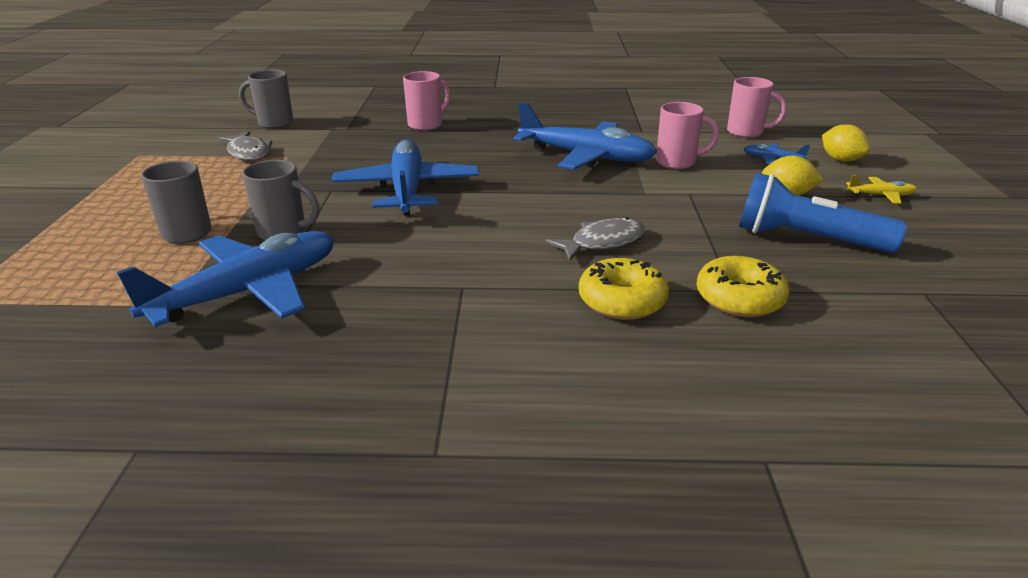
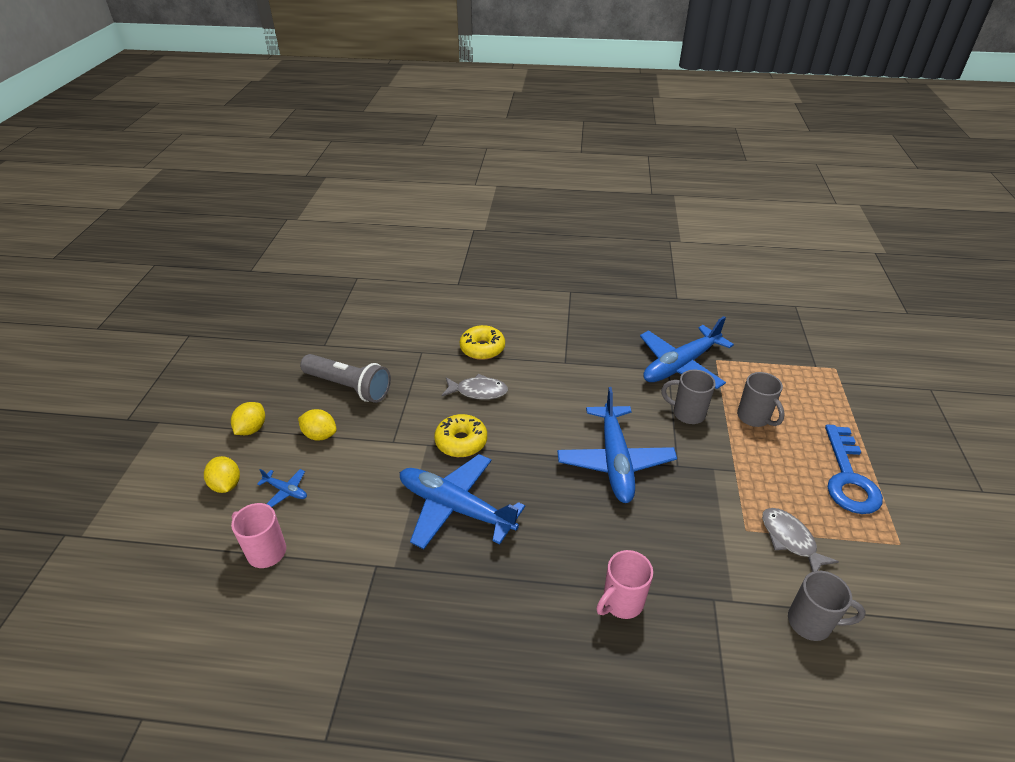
camera: 175 degrees left, 10 degrees up
grey fish [546,217,645,261] -> grey fish turned 150 degrees counterclockwise [442,374,508,400]
pink mug [656,102,719,169] -> none
yellow donut [696,256,789,317] -> yellow donut moved to [434,414,487,457]
blue flashlight [739,172,907,253] -> grey flashlight [300,354,391,403]
yellow plane [846,175,917,204] -> yellow lemon [231,402,265,435]
none -> blue key [825,425,883,514]

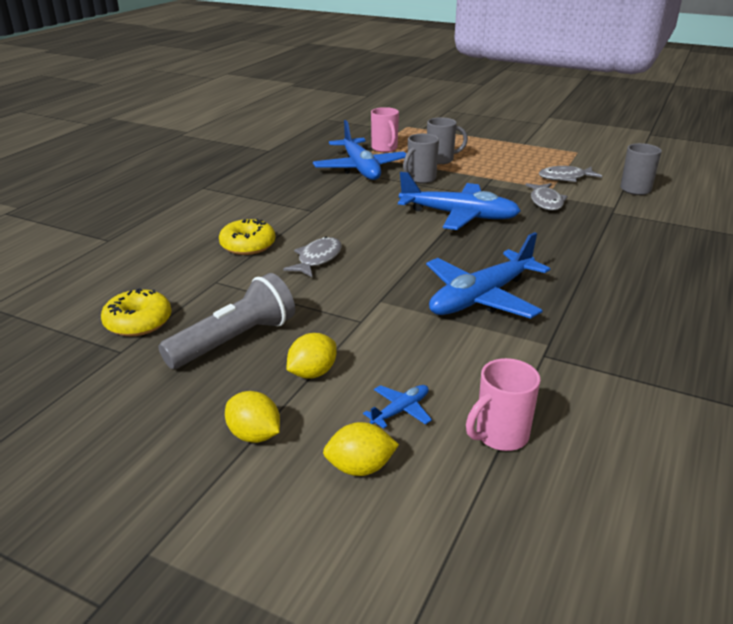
camera: 70 degrees left, 10 degrees down
yellow donut [434,414,487,457] -> yellow donut moved to [101,288,172,336]
pink mug [596,550,653,619] -> pink mug moved to [371,107,399,152]
blue key [825,425,883,514] -> none
none -> grey fish [525,183,568,210]

